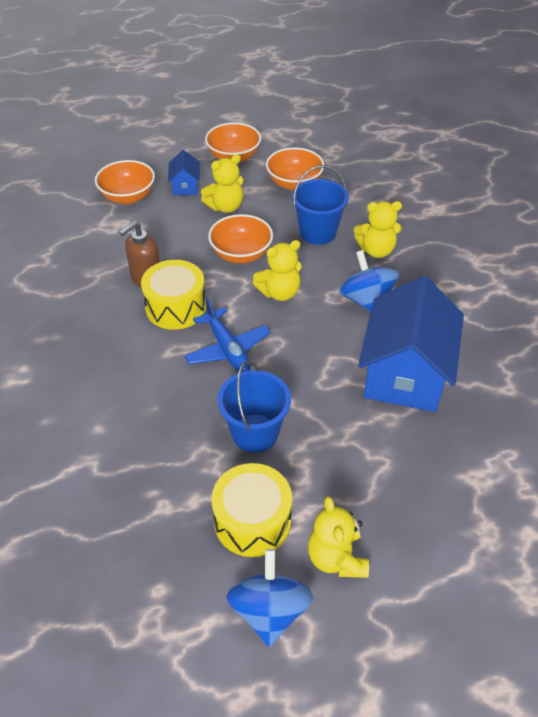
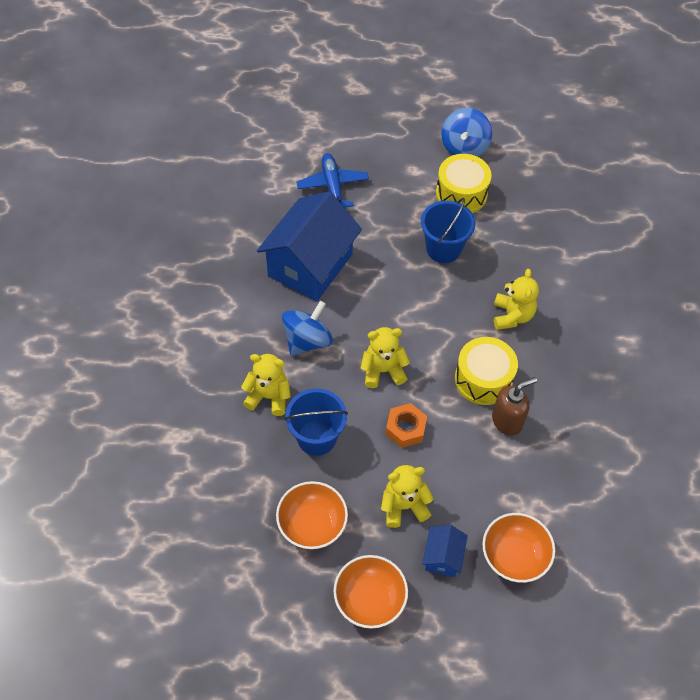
camera: 165 degrees left, 10 degrees up
blue plane [184,298,271,372] -> blue plane moved to [296,153,369,207]
orange bowl [208,214,273,264] -> orange nut [386,403,427,448]
yellow teddy bear [308,497,369,578] -> yellow teddy bear moved to [494,269,539,330]
blue spinning top [339,250,399,312] -> blue spinning top turned 135 degrees counterclockwise [282,301,333,356]

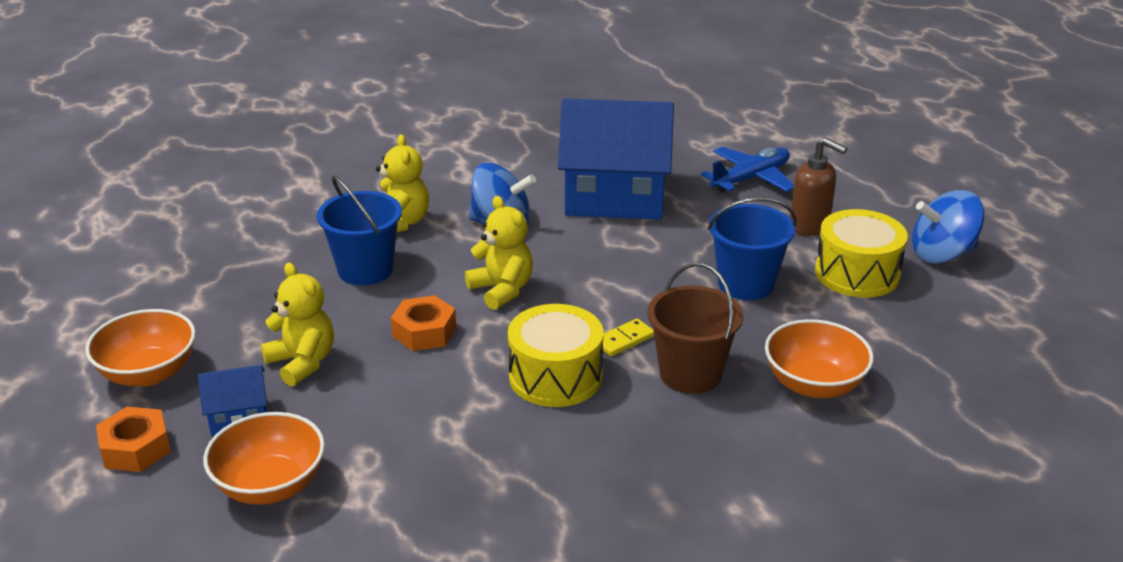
camera: 65 degrees right, 25 degrees down
orange bowl [276,481,348,549] -> orange bowl moved to [765,319,874,398]
brown soap dispenser [492,377,537,436] -> brown soap dispenser moved to [790,138,847,236]
yellow teddy bear [494,269,539,330] -> brown bucket [648,263,743,394]
none -> orange nut [96,407,171,472]
none -> yellow domino [603,318,654,356]

